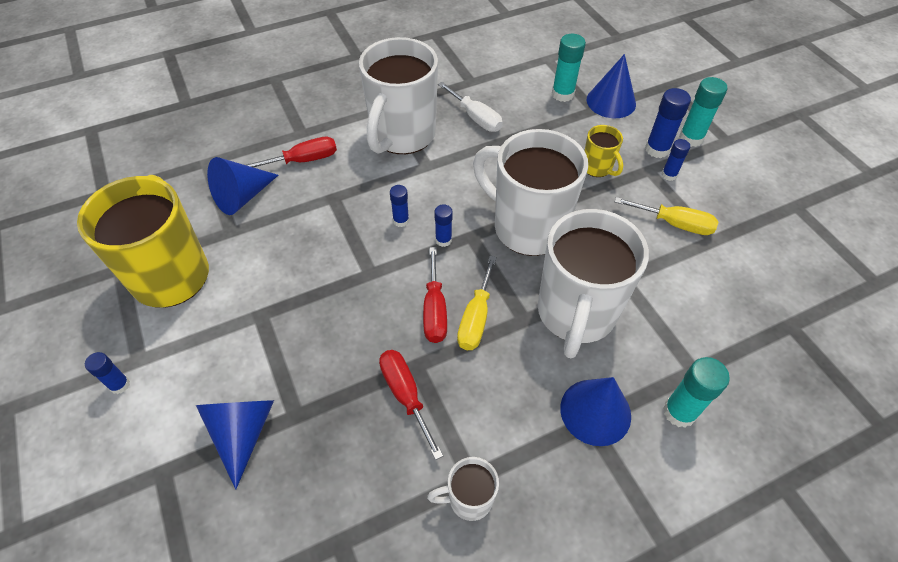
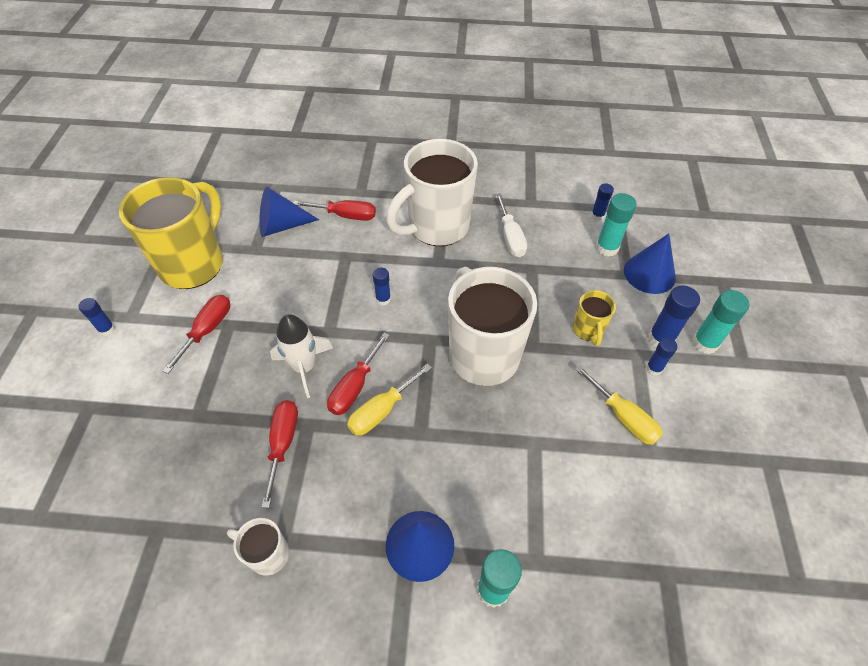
camera: 30 degrees right, 0 degrees up
blue cone [196,400,274,490] -> none
blue glue stick [434,204,453,247] -> blue glue stick moved to [591,184,614,221]
white mug [538,209,649,358] -> none
none -> red screwdriver [163,295,230,374]
none -> white rocket [270,314,333,398]

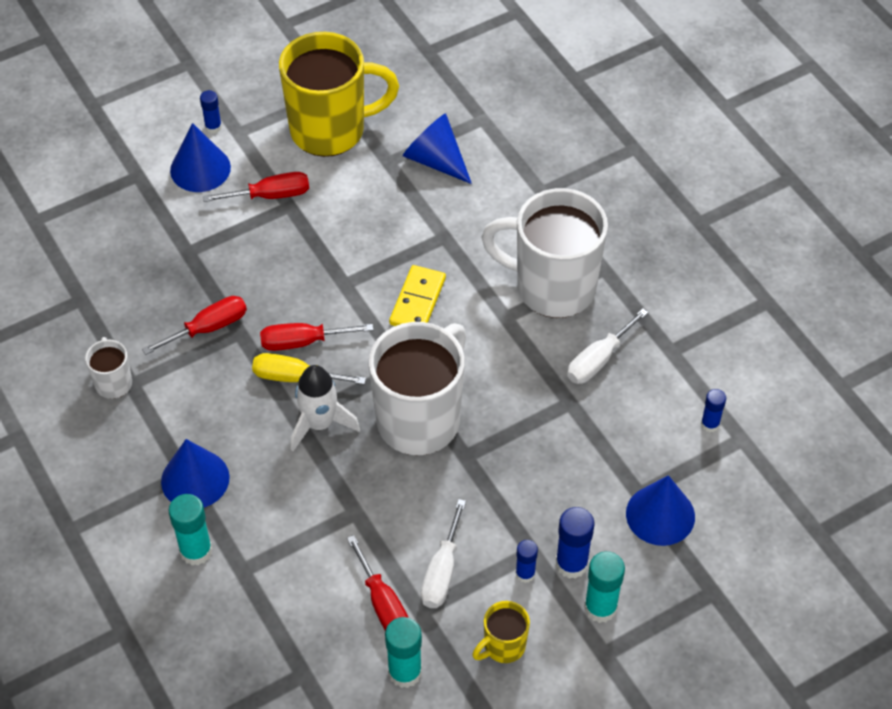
camera: 55 degrees right, 0 degrees up
white rocket [270,314,333,398] -> white rocket moved to [291,365,360,451]
red screwdriver [294,200,376,221] -> red screwdriver moved to [347,535,409,630]
blue glue stick [373,268,391,305] -> yellow domino [389,265,446,326]
yellow mug [573,290,616,346] -> yellow mug moved to [472,601,530,663]
yellow screwdriver [575,365,663,445] -> white screwdriver [421,499,466,608]
turquoise glue stick [596,193,637,257] -> turquoise glue stick moved to [385,617,422,688]
none -> blue cone [170,123,231,192]

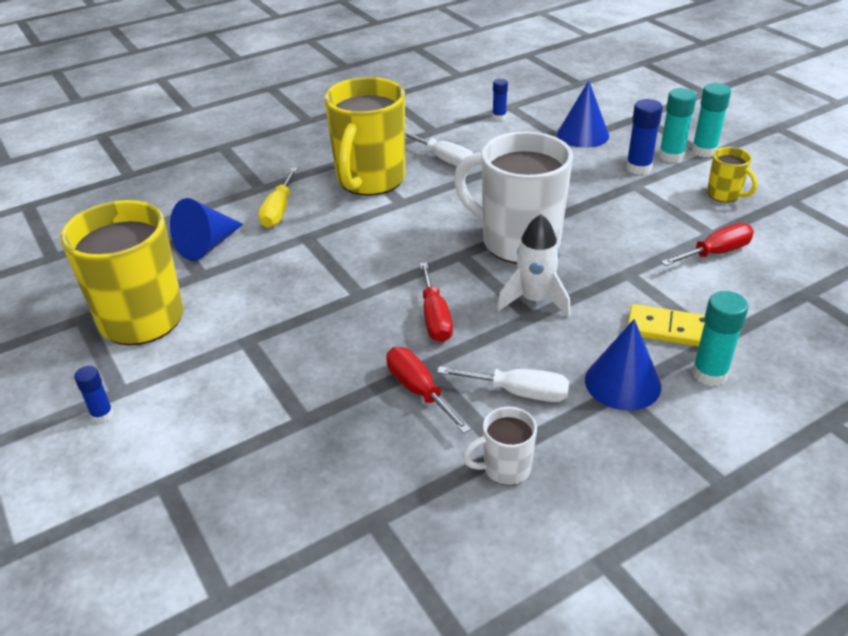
camera: 90 degrees left, 15 degrees down
blue cone [170,123,231,192] -> none
red screwdriver [203,172,309,202] -> none
yellow screwdriver [252,353,366,385] -> yellow screwdriver moved to [258,168,297,228]
turquoise glue stick [385,617,422,688] -> turquoise glue stick moved to [692,83,731,157]
yellow domino [389,265,446,326] -> yellow domino moved to [628,304,705,347]
white screwdriver [421,499,466,608] -> white screwdriver moved to [437,366,570,402]
white mug [481,188,608,318] -> yellow mug [324,77,405,196]
blue glue stick [515,540,538,583] -> none

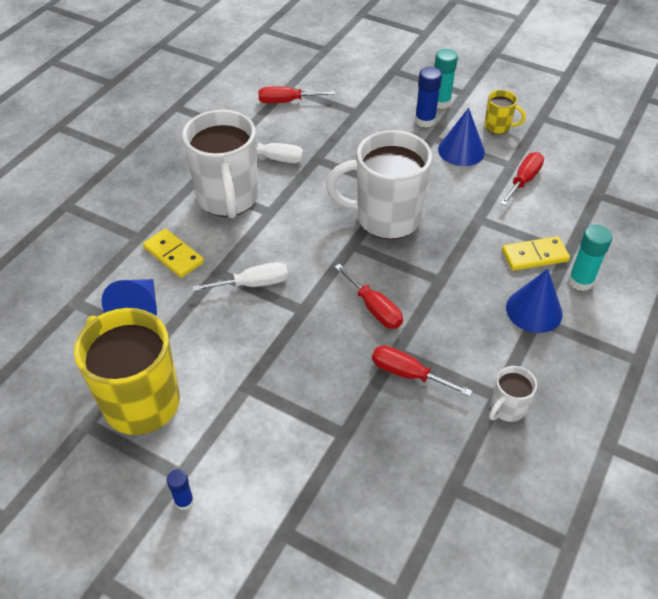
camera: 30 degrees left, 10 degrees up
yellow screwdriver [258,168,297,228] -> yellow domino [143,229,204,278]
yellow mug [324,77,405,196] -> white mug [182,109,258,218]
white screwdriver [437,366,570,402] -> white screwdriver moved to [192,262,288,291]
blue glue stick [492,79,508,120] -> red screwdriver [258,87,335,103]
white rocket [496,214,571,317] -> none
blue cone [557,81,609,148] -> blue cone moved to [438,108,485,166]
turquoise glue stick [692,83,731,157] -> none

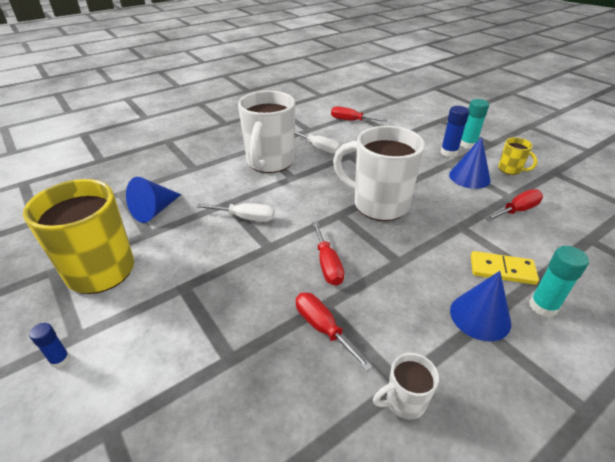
camera: 25 degrees right, 10 degrees down
yellow domino [143,229,204,278] -> none

